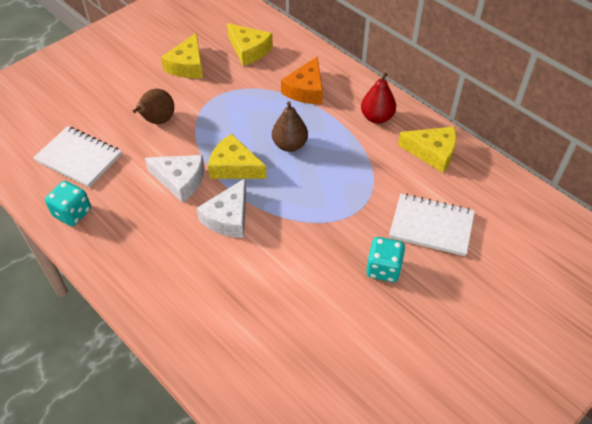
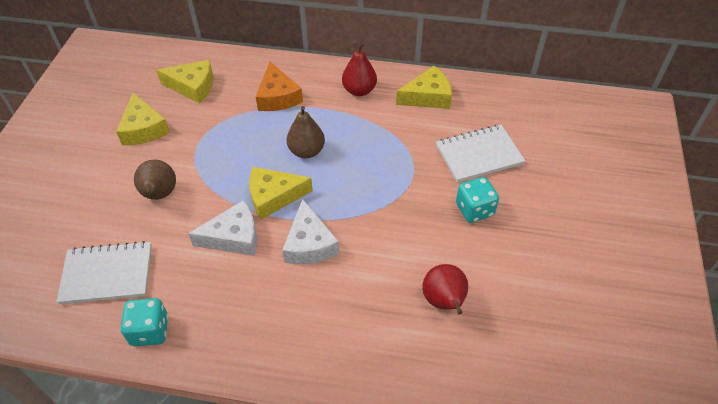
camera: 35 degrees left, 0 degrees up
none -> red pear [422,264,468,315]

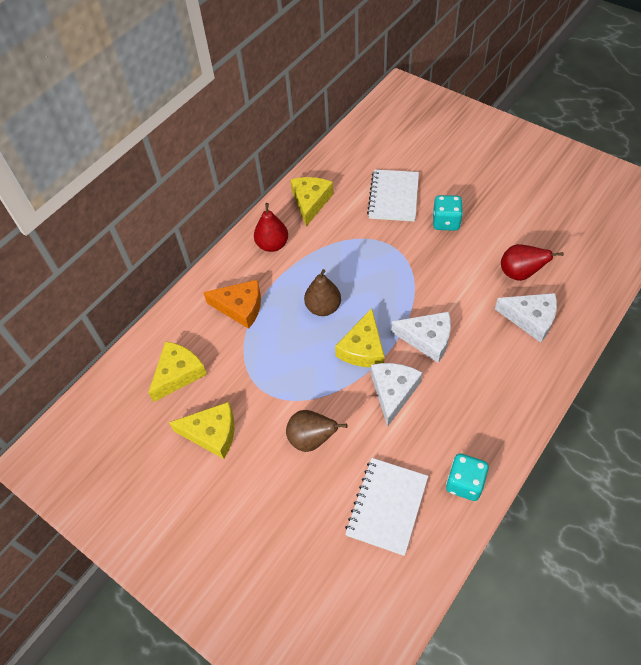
camera: 60 degrees left, 5 degrees up
none -> white cheese [495,293,557,343]

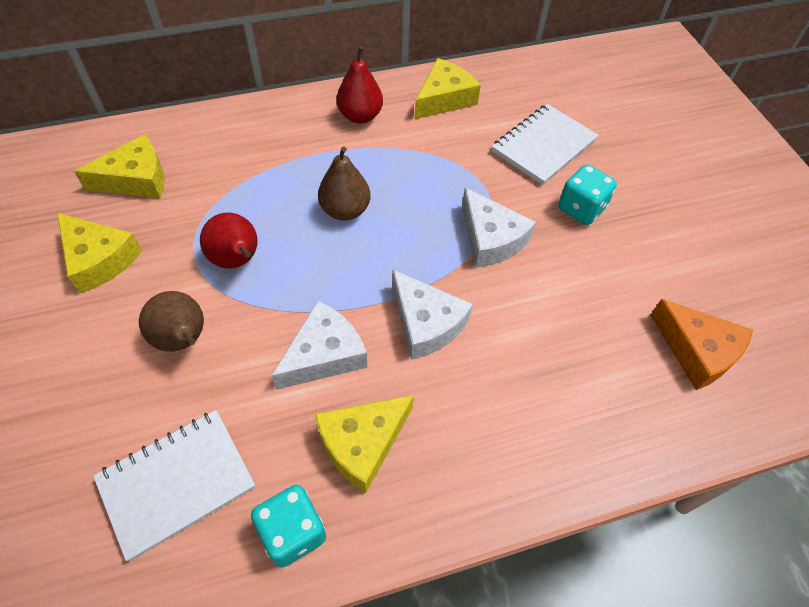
camera: 30 degrees right, 0 degrees up
orange cheese [203,280,261,329] -> orange cheese moved to [651,299,753,390]
yellow cheese [335,308,385,367] -> yellow cheese moved to [315,395,414,493]
white cheese [495,293,557,343] -> white cheese moved to [462,188,536,268]
red pear [501,244,563,281] -> red pear moved to [200,213,258,269]

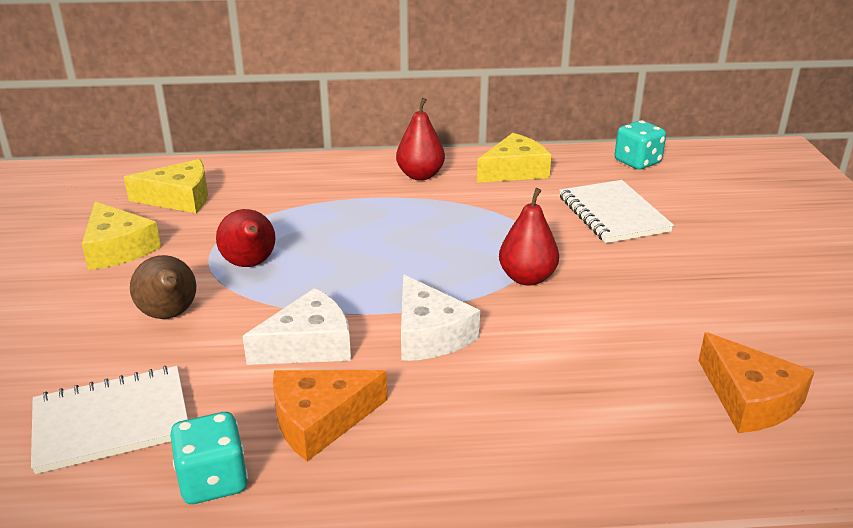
camera: 15 degrees right, 25 degrees down
yellow cheese [315,395,414,493] -> orange cheese [273,370,387,462]
brown pear [318,146,371,221] -> none
white cheese [462,188,536,268] -> red pear [499,188,559,286]
white notebook [492,104,599,185] -> white notebook turned 75 degrees counterclockwise [559,180,674,243]
turquoise dice [558,164,617,225] -> turquoise dice moved to [615,120,666,170]

